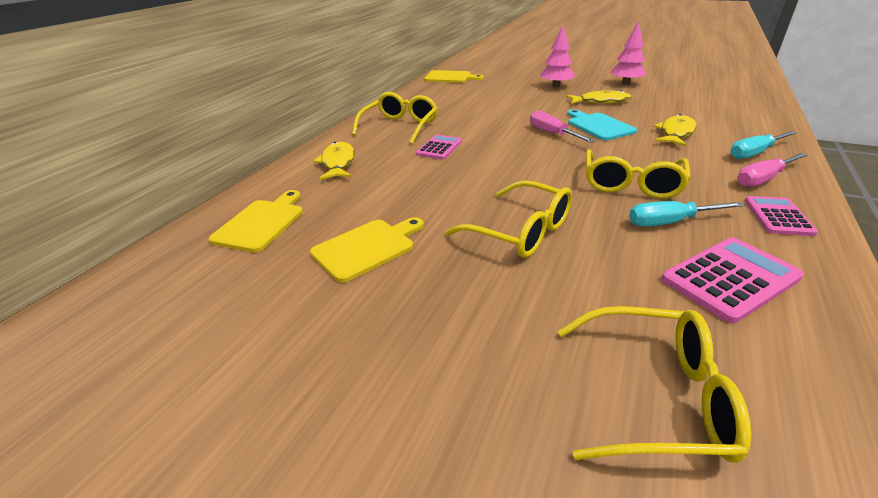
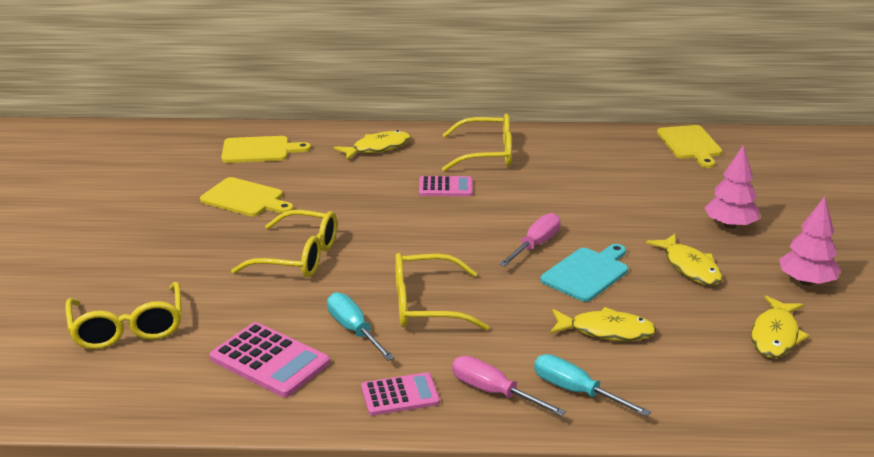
camera: 65 degrees right, 5 degrees down
yellow glasses [445,180,572,258] -> yellow glasses turned 90 degrees counterclockwise [231,210,337,278]
none -> yellow fish [751,295,810,358]

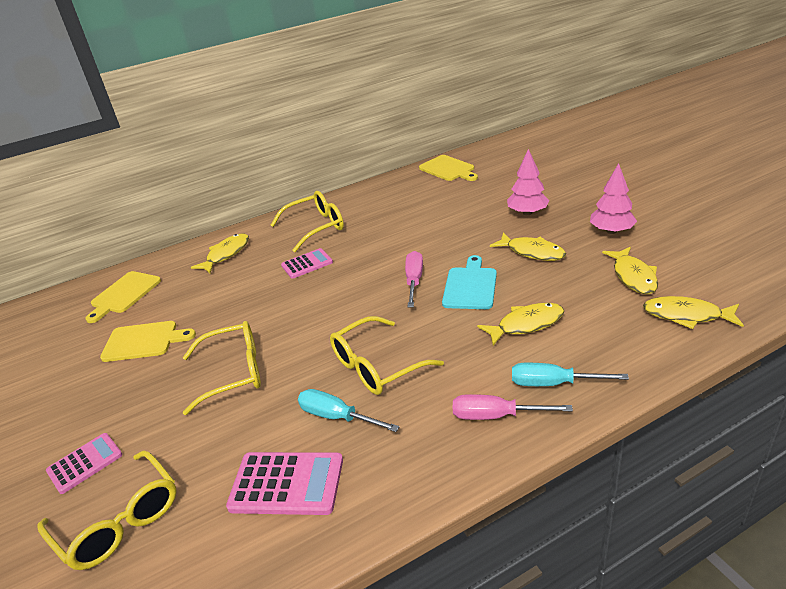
camera: 25 degrees left, 5 degrees up
yellow cutting board [221,136,311,163] -> yellow cutting board turned 150 degrees clockwise [85,271,161,323]
pink calculator [361,372,440,415] -> pink calculator moved to [46,433,122,494]
none -> yellow fish [643,296,744,329]

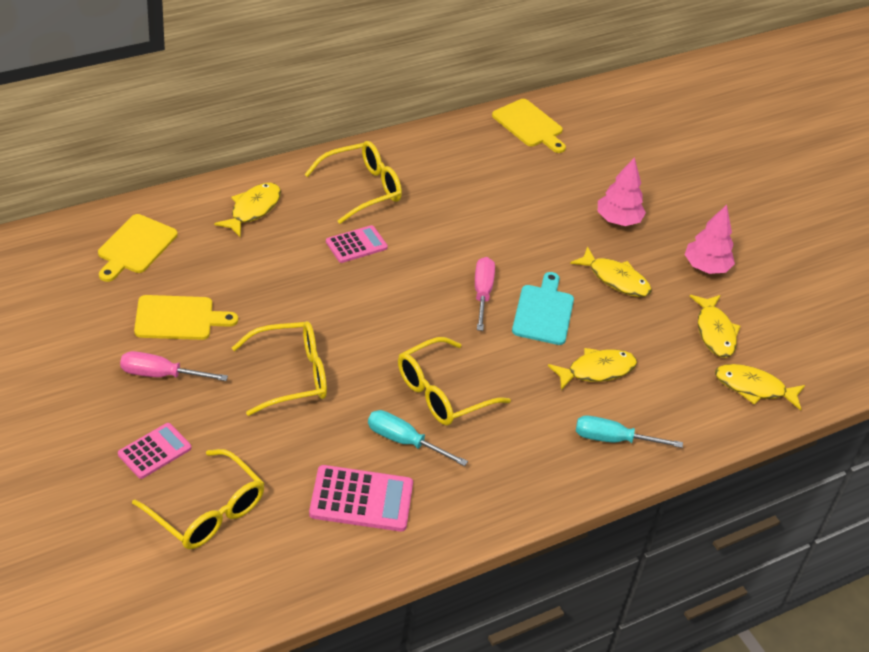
camera: 10 degrees left, 10 degrees up
pink screwdriver [453,394,573,420] -> pink screwdriver moved to [120,351,228,381]

